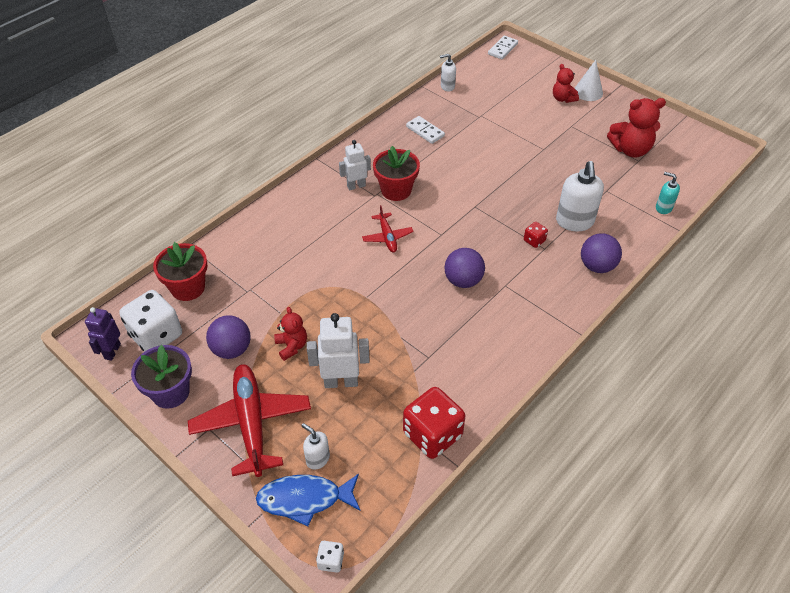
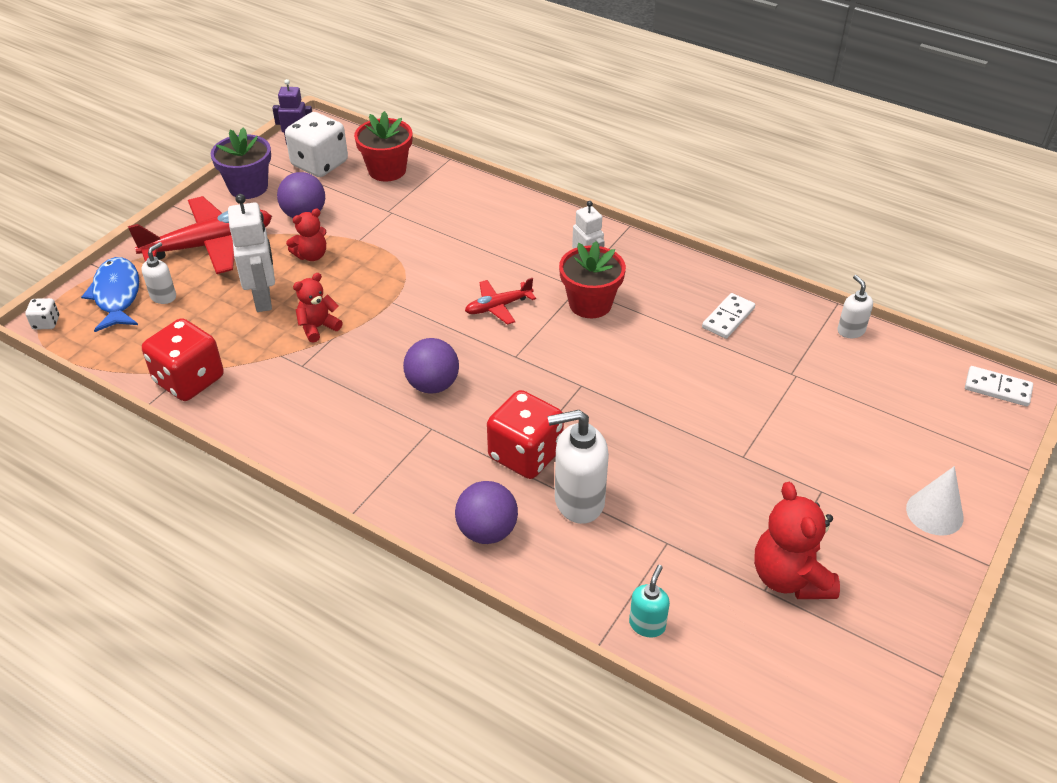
camera: 80 degrees right, 5 degrees down
red dice [524,222,548,248] -> red dice [487,390,564,479], size x2.20
red teddy bear [553,64,579,103] -> red teddy bear moved to [293,273,343,342]

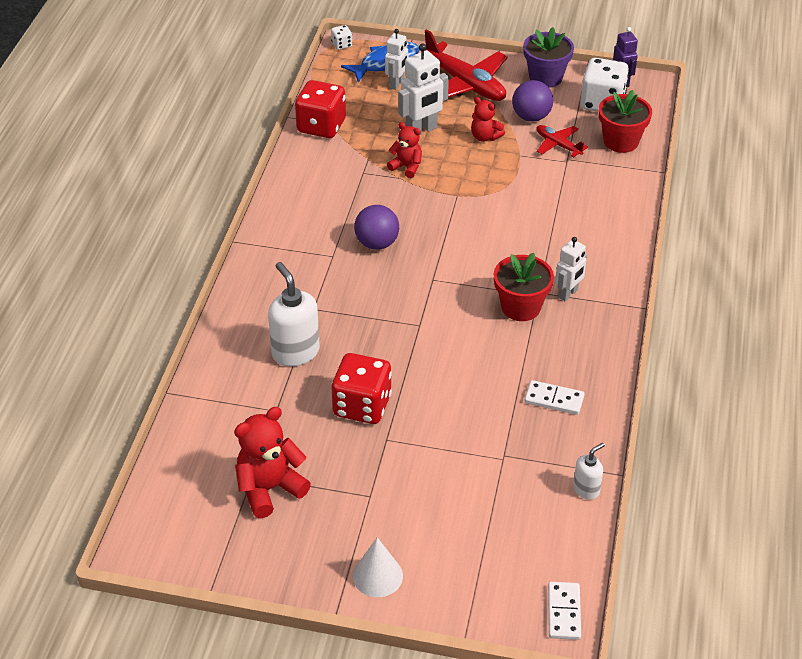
camera: 70 degrees right, 0 degrees up
white soap dispenser [141,242,176,304] -> white robot [385,29,408,90]
purple ball [455,481,518,544] -> none
red plane [465,278,536,325] -> red plane moved to [536,125,588,158]
red dice [487,390,564,479] -> red dice moved to [331,353,392,424]
turquoise soap dispenser [629,565,670,637] -> none

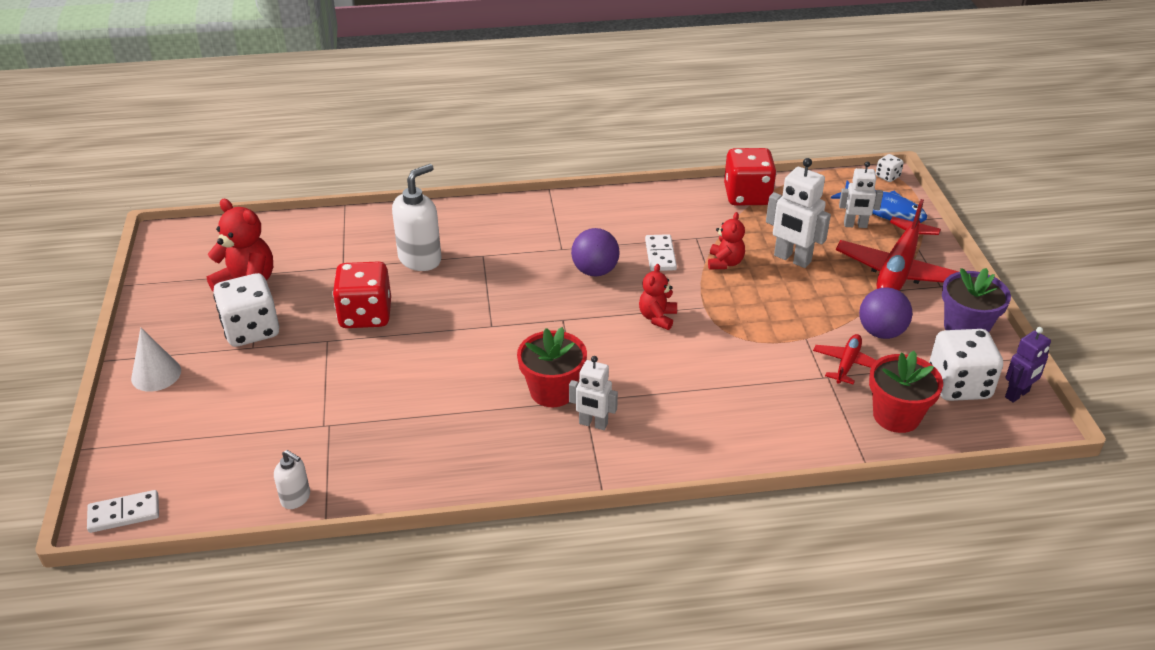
camera: 70 degrees right, 5 degrees down
red teddy bear [471,97,505,142] -> red teddy bear moved to [639,264,677,330]
white domino [525,380,585,415] -> white domino moved to [645,234,677,271]
none -> white dice [213,273,279,347]

